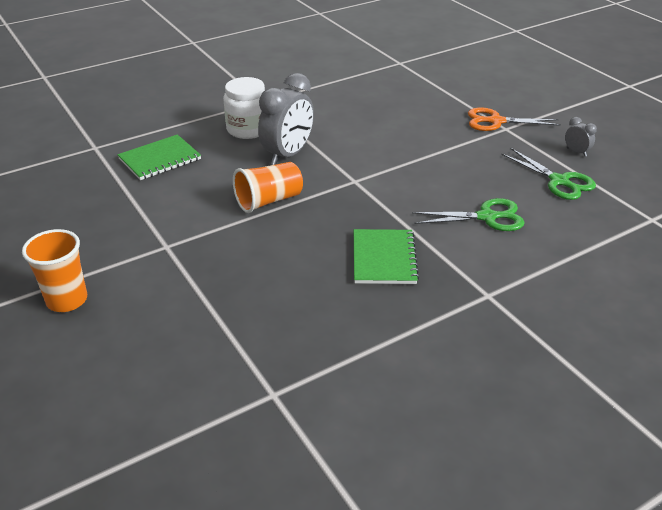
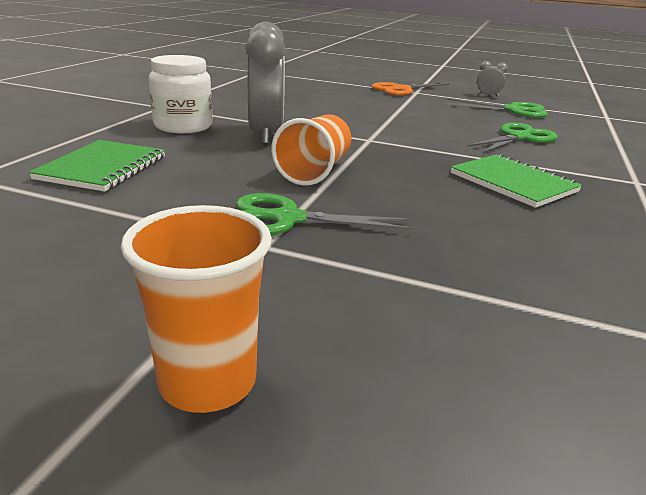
camera: 40 degrees left, 10 degrees down
none -> green scissors [236,193,414,235]

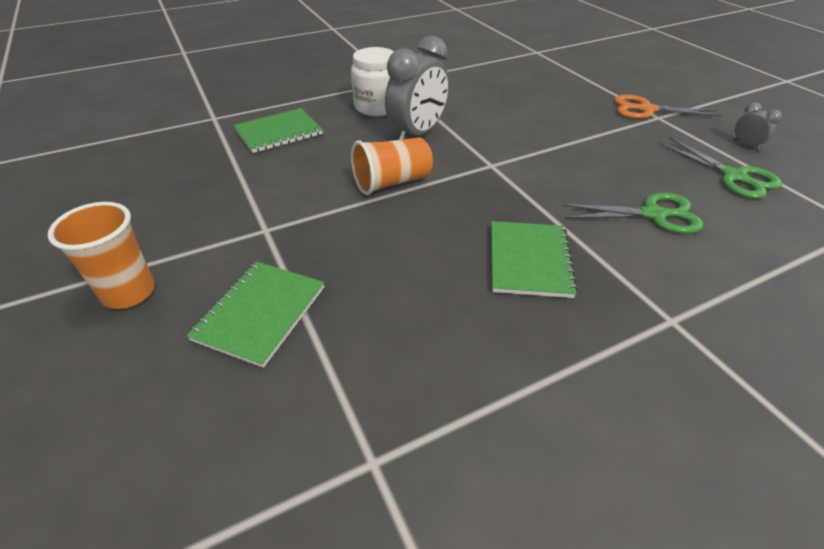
camera: 45 degrees right, 15 degrees up
green scissors [236,193,414,235] -> none
none -> green notebook [186,261,325,368]

